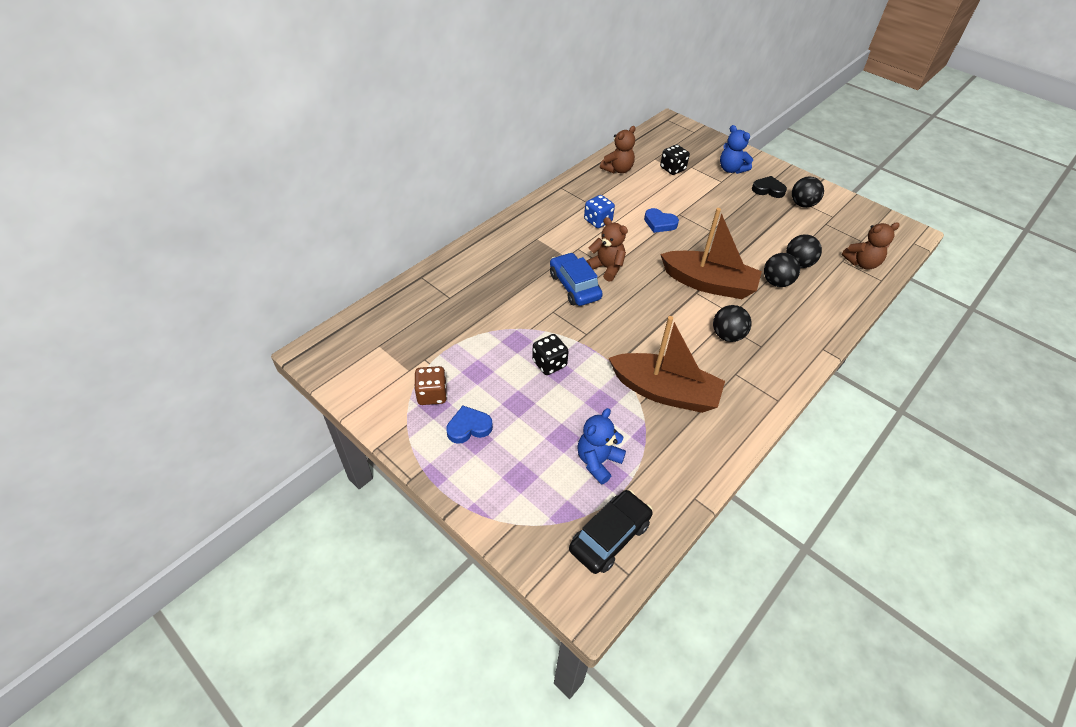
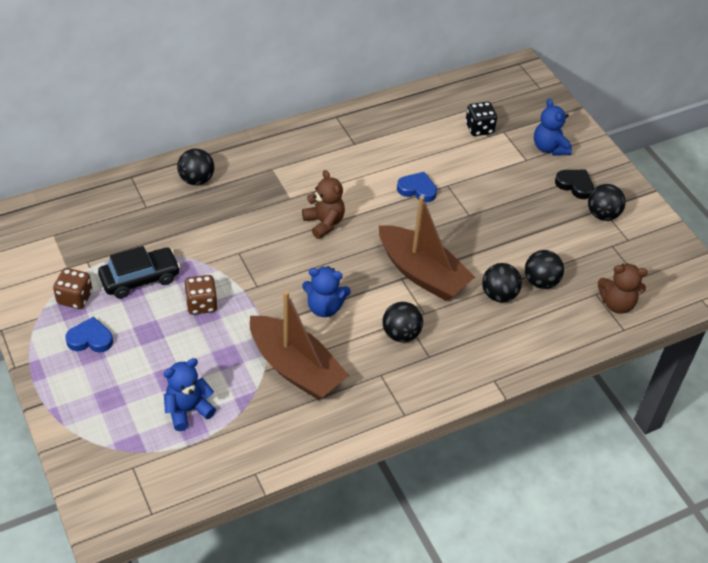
camera: 20 degrees right, 0 degrees up
black dice [532,334,569,375] -> brown dice [184,275,218,315]
blue car [550,252,603,306] -> none
black car [569,490,653,574] -> black car moved to [98,246,180,298]
blue dice [584,195,615,228] -> none
brown teddy bear [600,126,635,173] -> none
blue heart [644,208,679,233] -> blue heart turned 150 degrees clockwise [397,172,437,202]
none -> black ball [177,149,214,185]
none -> blue teddy bear [302,266,351,317]

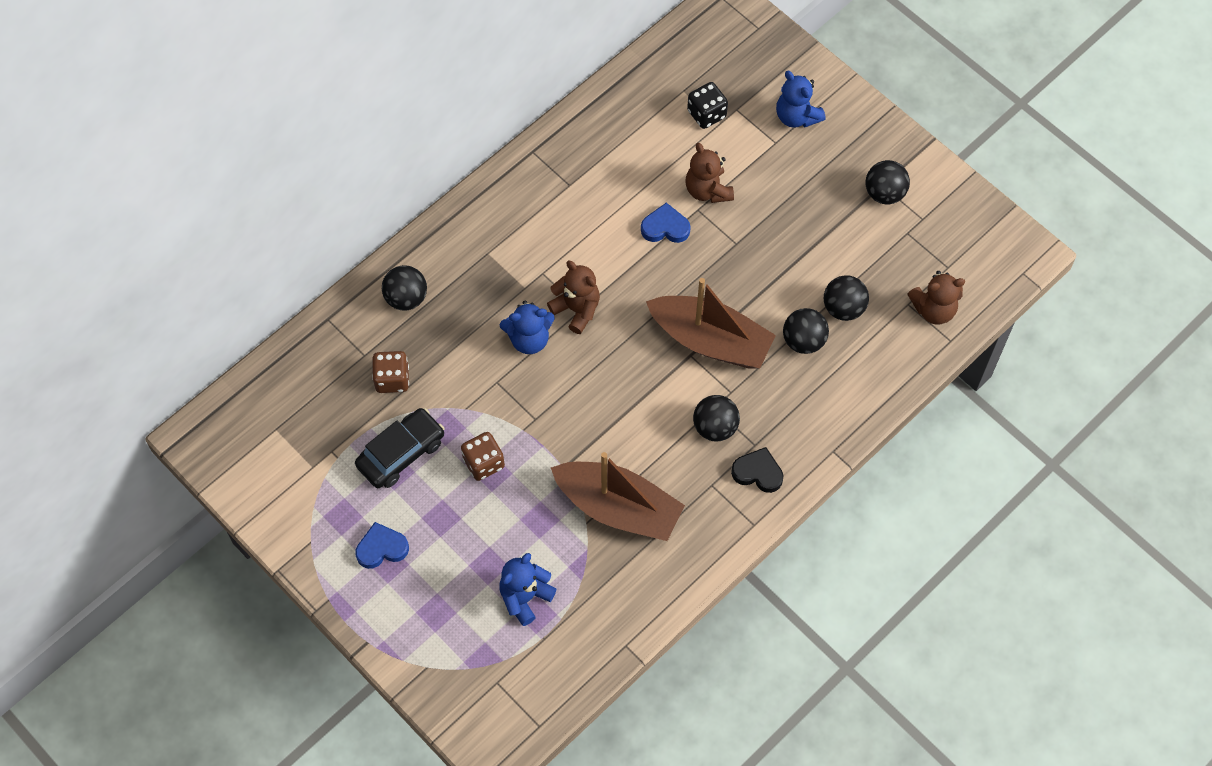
camera: 15 degrees left, 15 degrees up
brown dice [53,268,92,309] -> brown dice moved to [372,351,409,393]
blue teddy bear [302,266,351,317] -> blue teddy bear moved to [500,301,555,354]
black heart [555,170,594,199] -> black heart moved to [731,447,783,493]
none -> brown teddy bear [686,143,734,203]

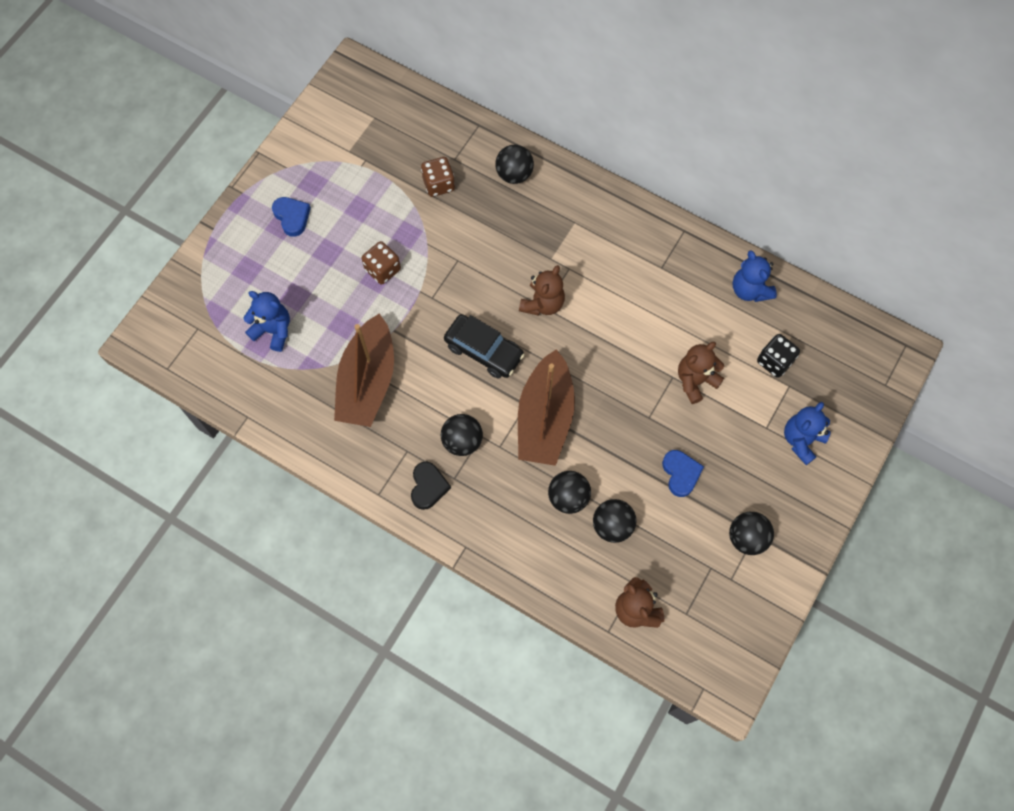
camera: 75 degrees right, 5 degrees up
black car [355,408,445,488] -> black car moved to [444,314,525,379]
blue teddy bear [500,301,555,354] -> blue teddy bear moved to [732,250,777,302]
blue heart [641,203,691,243] -> blue heart moved to [662,450,704,497]

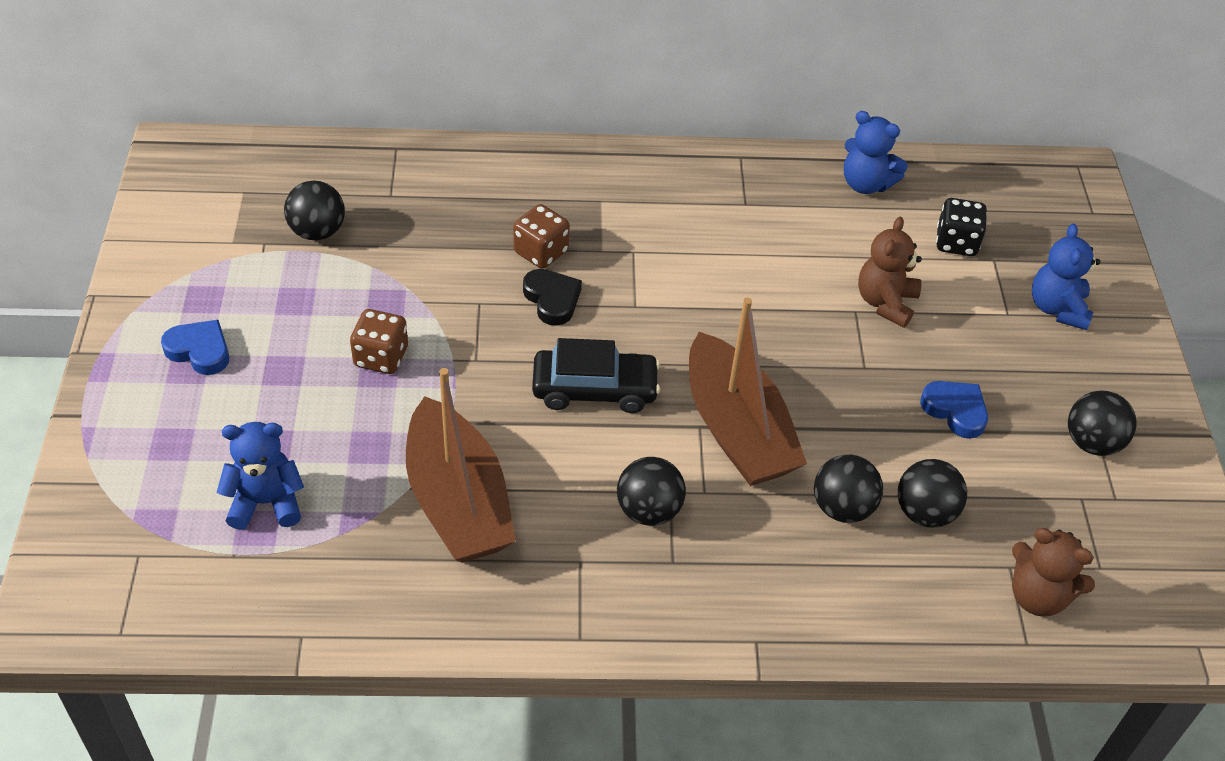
camera: 35 degrees left, 20 degrees down
black heart [411,461,451,510] -> black heart moved to [523,269,582,326]
brown dice [421,157,455,197] -> brown dice moved to [513,204,570,269]
black ball [495,145,534,184] -> black ball moved to [284,181,345,240]
brown teddy bear [519,265,565,316] -> none

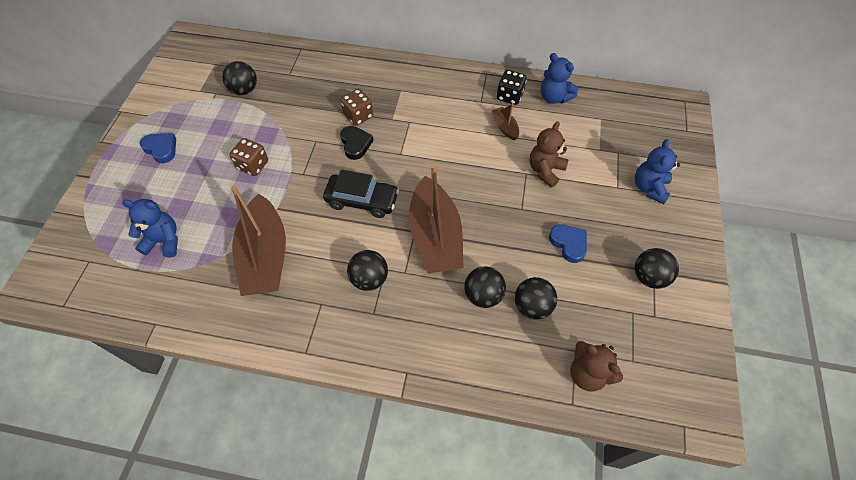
camera: 15 degrees right, 10 degrees up
black dice [936,198,987,256] -> black dice moved to [497,70,527,105]
none -> brown boat [492,103,519,141]

